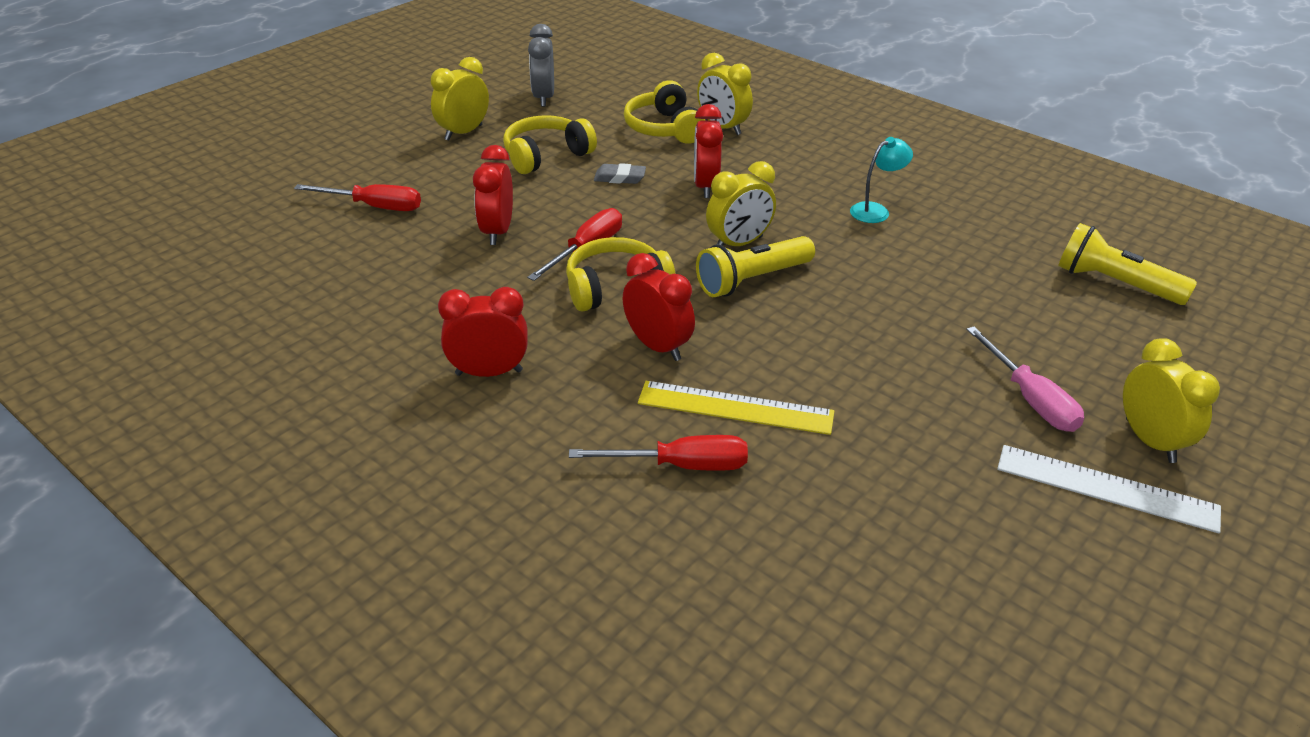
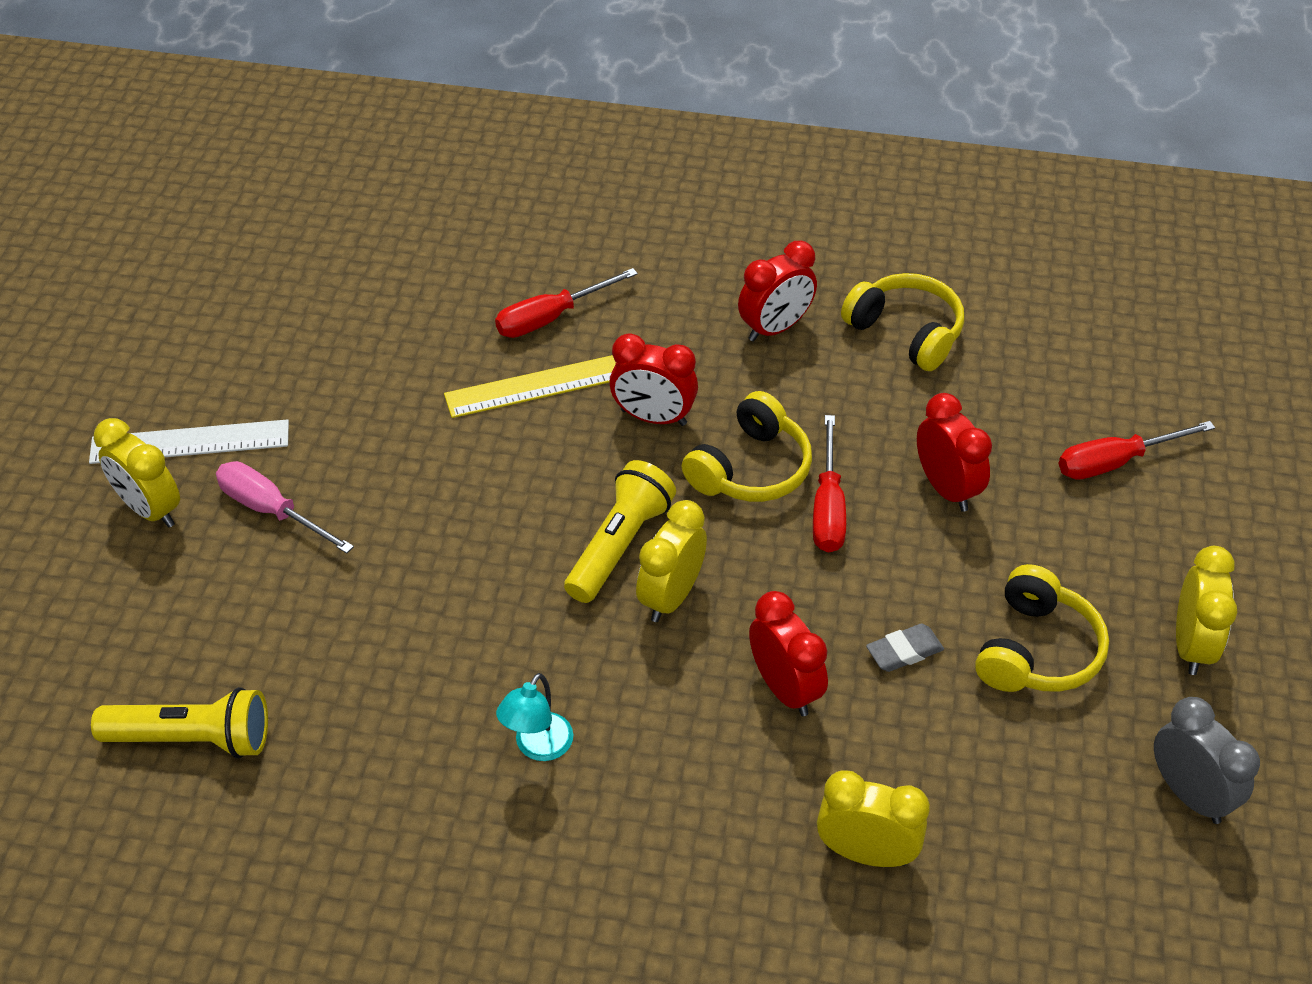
camera: 150 degrees right, 10 degrees up
yellow headphones [624,80,705,144] -> yellow headphones moved to [841,273,964,371]

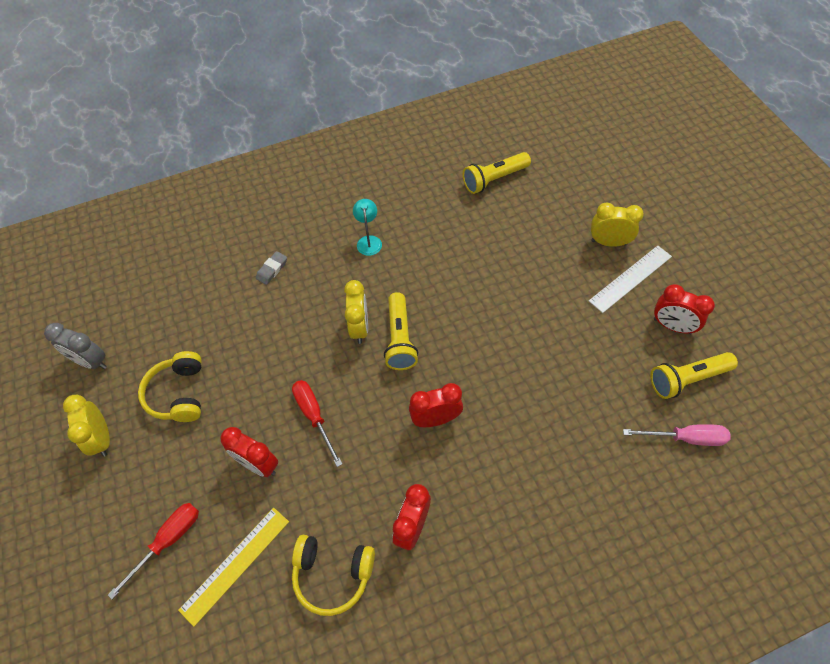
camera: 150 degrees right, 10 degrees up
pink screwdriver [216,461,354,554] -> pink screwdriver moved to [623,424,731,446]
yellow ruler [444,355,616,418] -> yellow ruler moved to [178,507,289,627]
red screwdriver [495,268,638,338] -> none
yellow headphones [682,391,812,502] -> none
red clock [749,591,828,716] -> red clock moved to [654,284,715,334]
yellow clock [817,770,930,867] -> none
grey eraser [866,624,944,672] -> grey eraser moved to [256,251,287,285]
none -> yellow flashlight [650,352,738,399]

